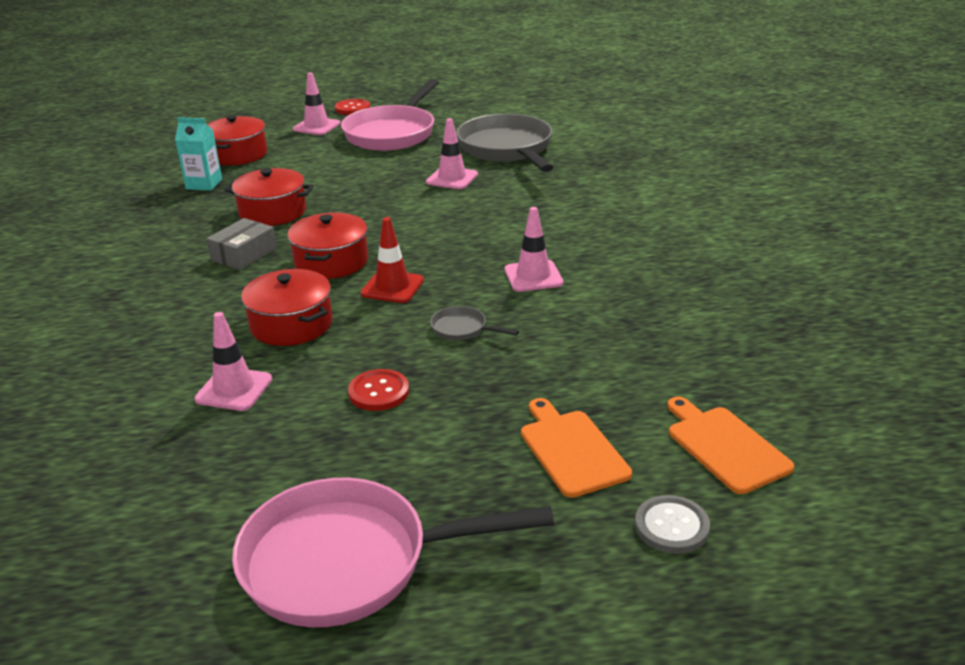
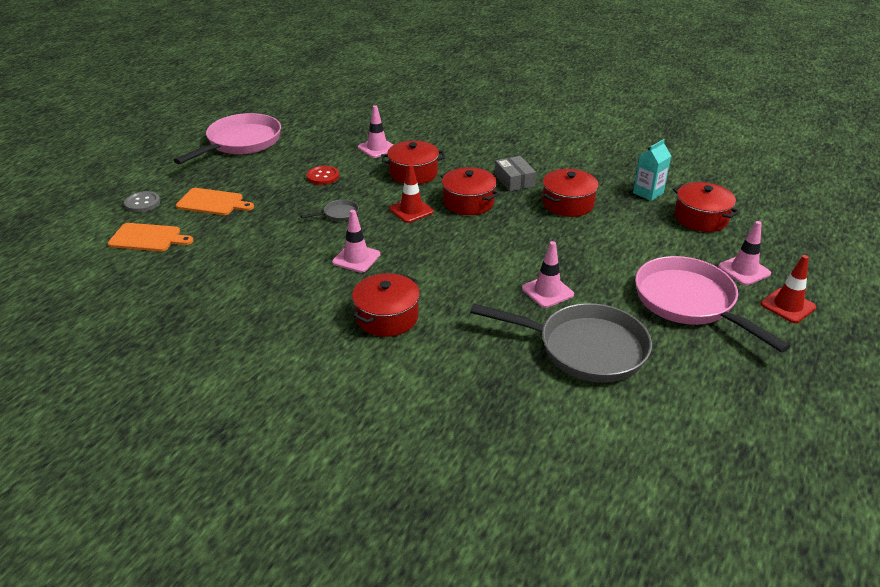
camera: 125 degrees right, 5 degrees up
red button [335,99,370,115] -> red traffic cone [761,255,816,323]
none -> red pot [352,273,420,337]

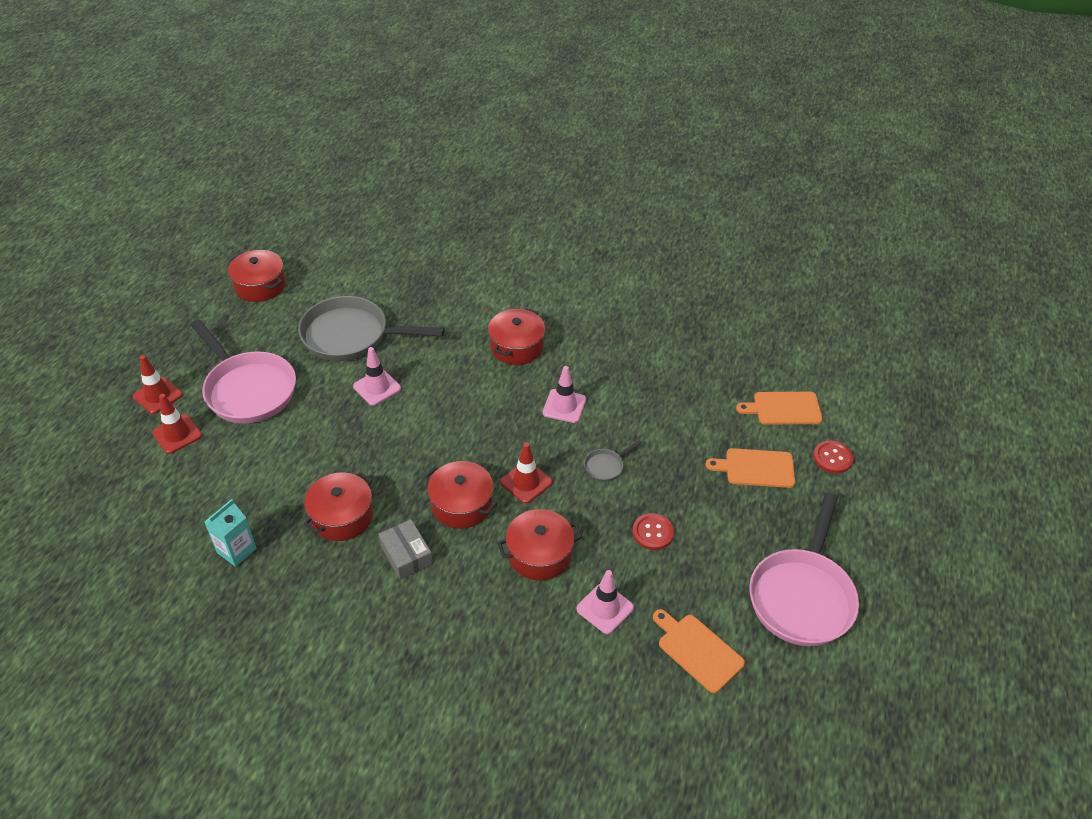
camera: 170 degrees right, 10 degrees up
grey button [124,191,160,212] -> red button [813,441,854,473]
red pot [673,182,740,232] -> red pot moved to [228,250,286,302]
pink traffic cone [718,221,771,285] -> red traffic cone [152,394,202,454]
none -> orange cutting board [653,609,745,693]

